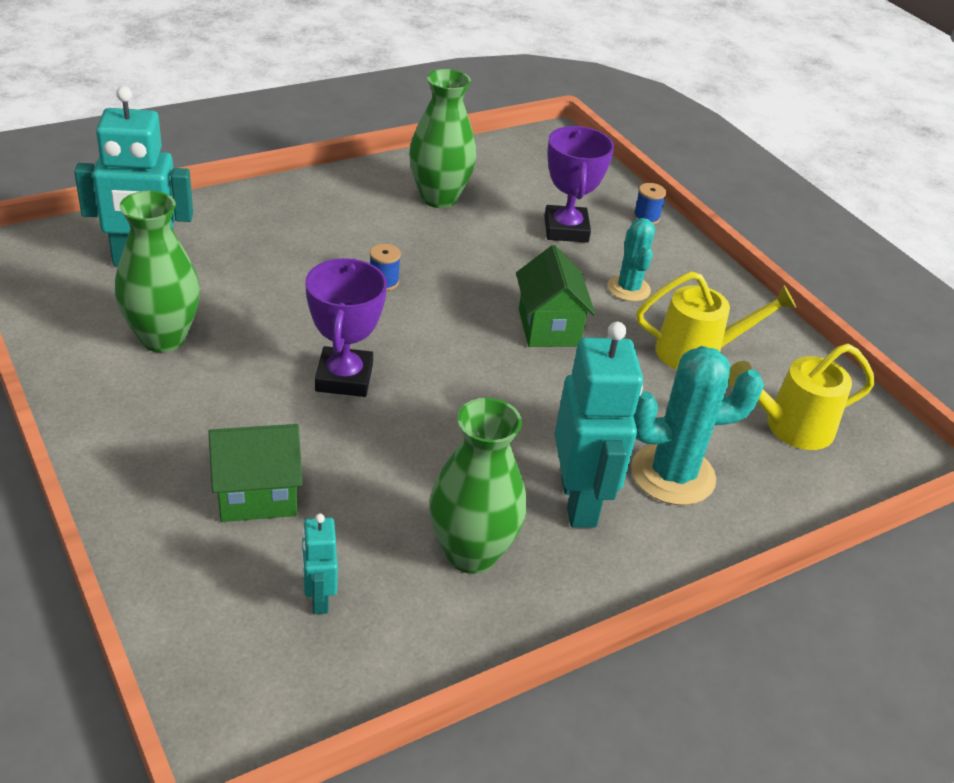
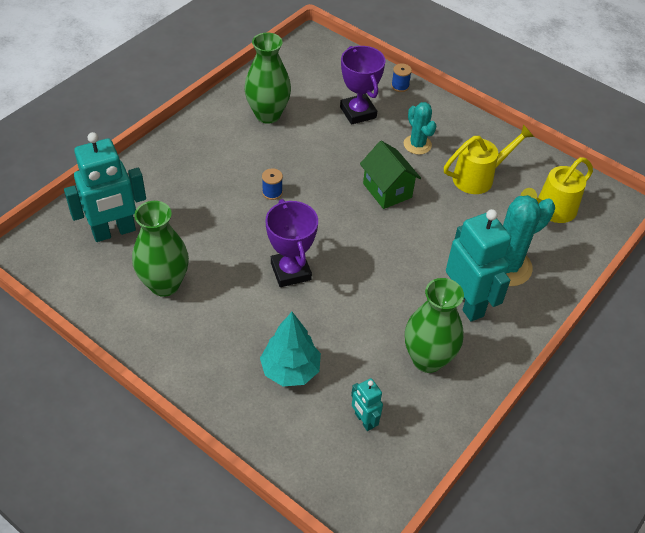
camera: 20 degrees left, 10 degrees up
green house [209,424,303,522] -> turquoise tree [260,312,321,387]

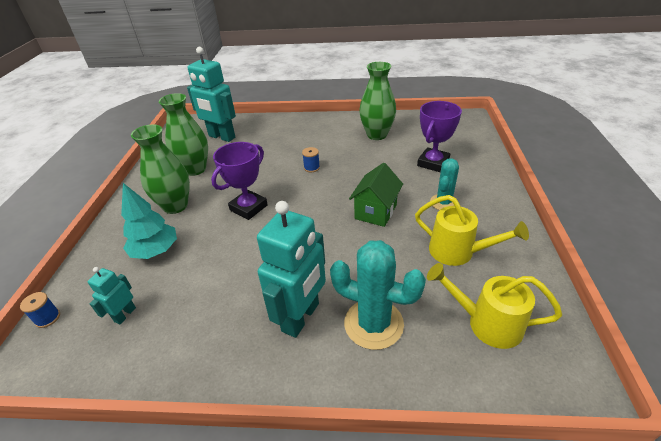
camera: 60 degrees right, 10 degrees down
blue spool [391,63,412,92] -> blue spool moved to [20,292,60,328]
green vase [405,278,464,373] -> green vase moved to [131,125,190,214]

